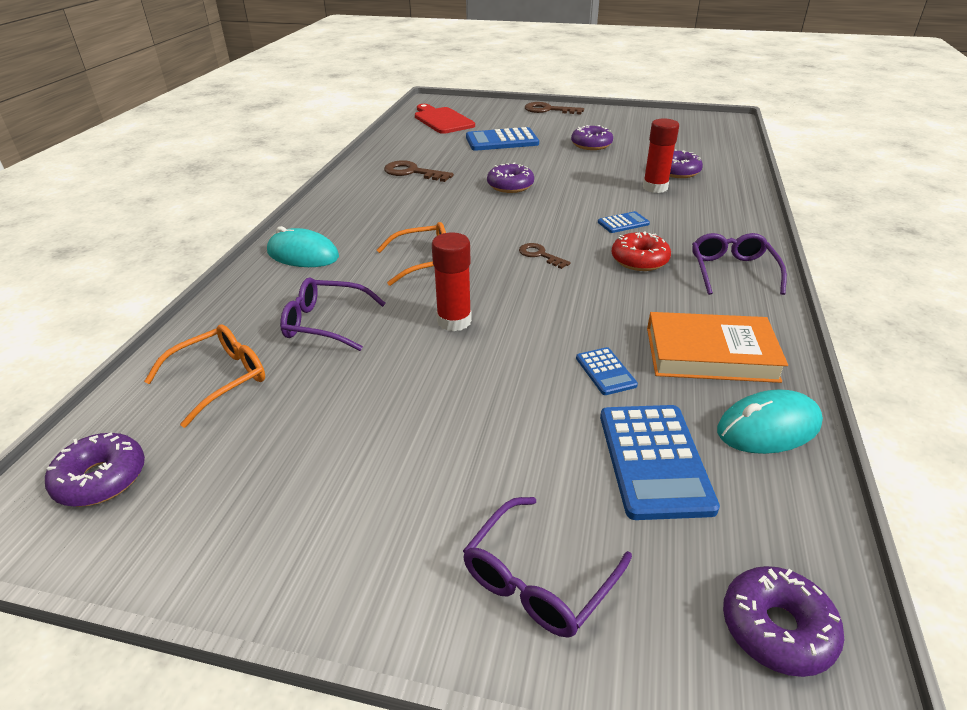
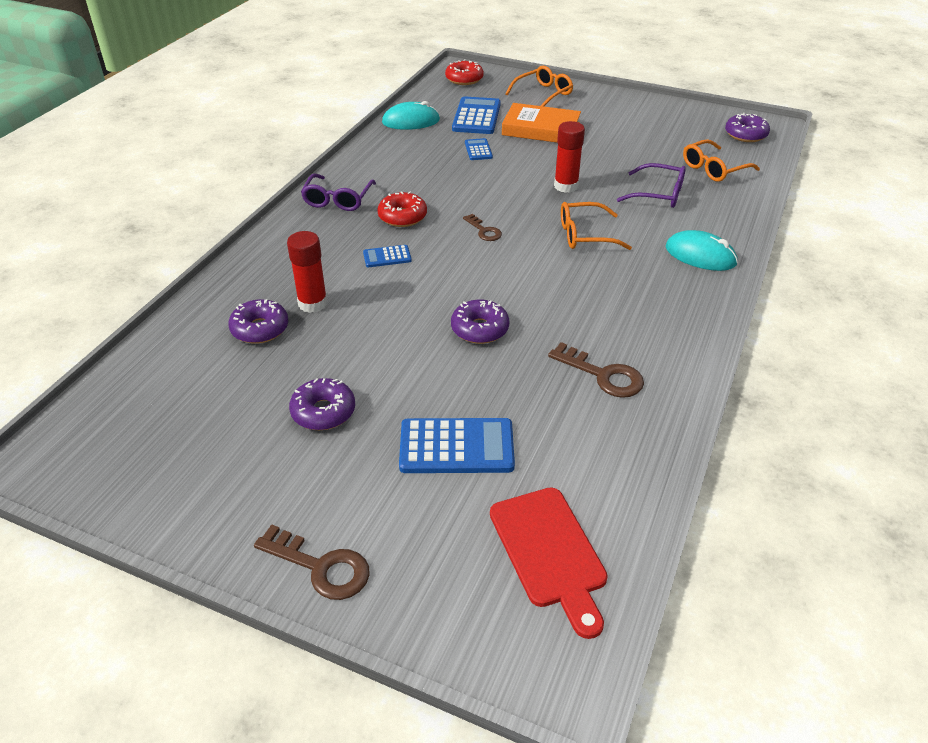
camera: 170 degrees left, 5 degrees up
purple glasses [463,497,632,638] -> orange glasses [505,66,573,106]
orange book [647,312,788,383] -> orange book moved to [502,103,581,143]
purple donut [723,566,844,677] -> red donut [445,59,484,85]

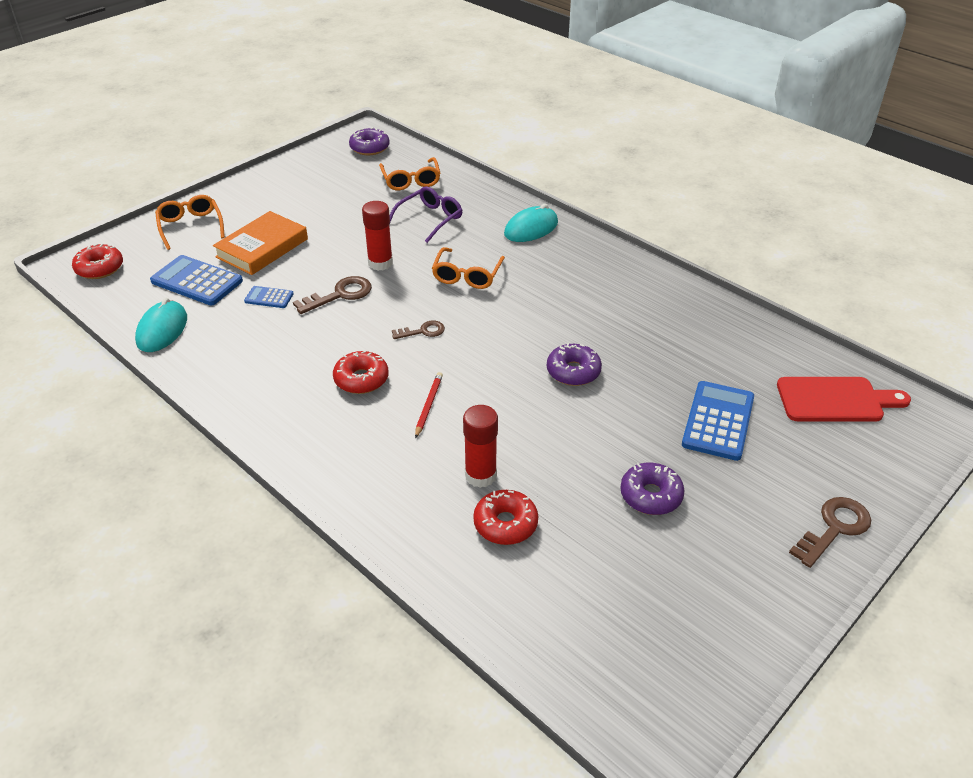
camera: 70 degrees left, 0 degrees up
purple donut [228,299,288,344] -> red donut [473,490,538,545]
purple glasses [301,174,376,211] -> none
blue calculator [363,245,412,267] -> red pencil [415,372,443,438]
brown key [548,342,644,398] -> brown key moved to [293,276,372,314]

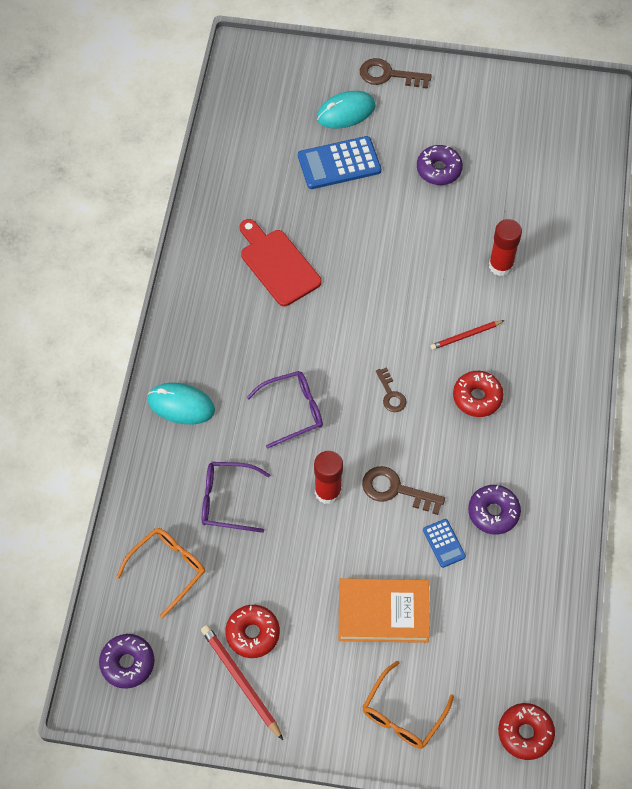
camera: 125 degrees left, 20 degrees up
turquoise mouse [135,298,187,352] -> turquoise mouse moved to [317,91,376,129]
blue calculator [150,255,243,305] -> none
brown key [392,321,445,339] -> brown key turned 150 degrees counterclockwise [376,367,407,412]
orange glasses [432,247,505,289] -> purple glasses [246,371,323,449]
red donut [473,490,538,545] -> red donut moved to [225,605,280,658]
purple donut [547,343,602,386] -> purple donut moved to [468,485,521,534]
red cutting board [777,377,911,422] -> red cutting board moved to [240,219,321,306]
none -> red pencil [201,625,283,740]

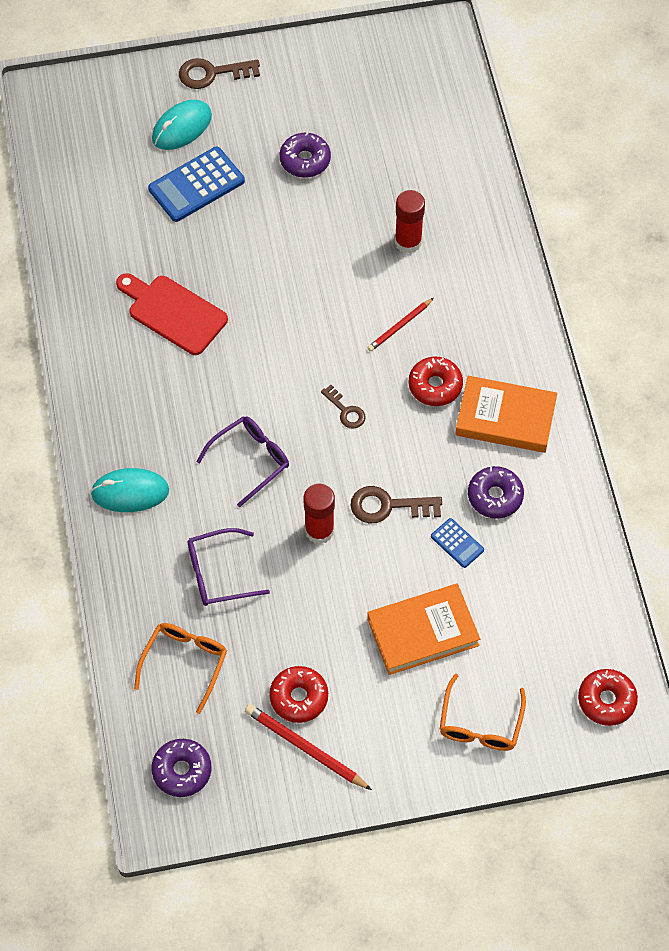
camera: 20 degrees left, 0 degrees up
none -> orange book [455,376,557,453]

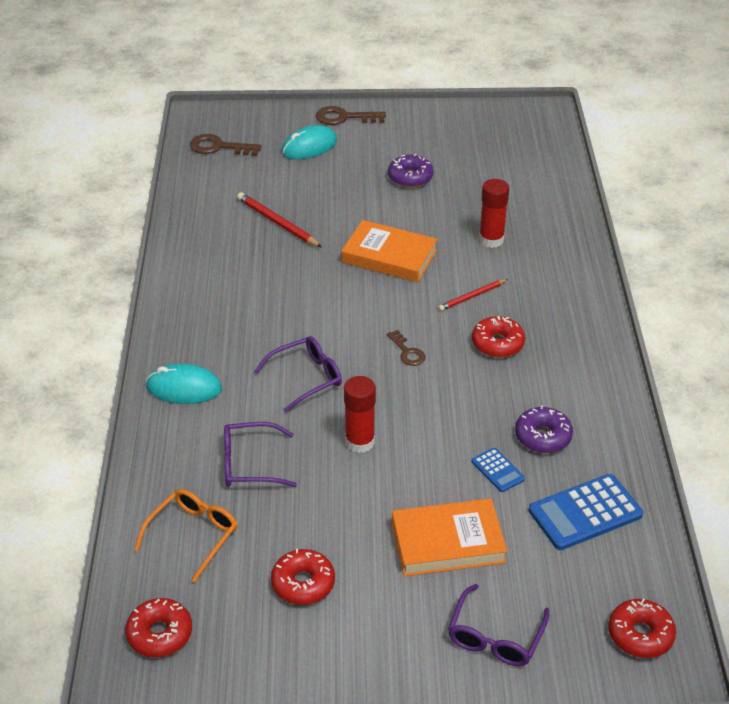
camera: 10 degrees right, 20 degrees down
red cutting board [116,273,228,355] -> none
blue calculator [148,147,245,222] -> blue calculator moved to [529,474,643,550]
purple donut [151,739,212,797] -> red donut [125,598,192,657]
red pencil [245,704,372,790] -> red pencil moved to [237,192,322,247]
brown key [350,486,442,524] -> brown key moved to [190,134,262,156]
orange glasses [440,673,526,751] -> purple glasses [448,584,549,666]
orange book [455,376,557,453] -> orange book moved to [342,220,438,282]

